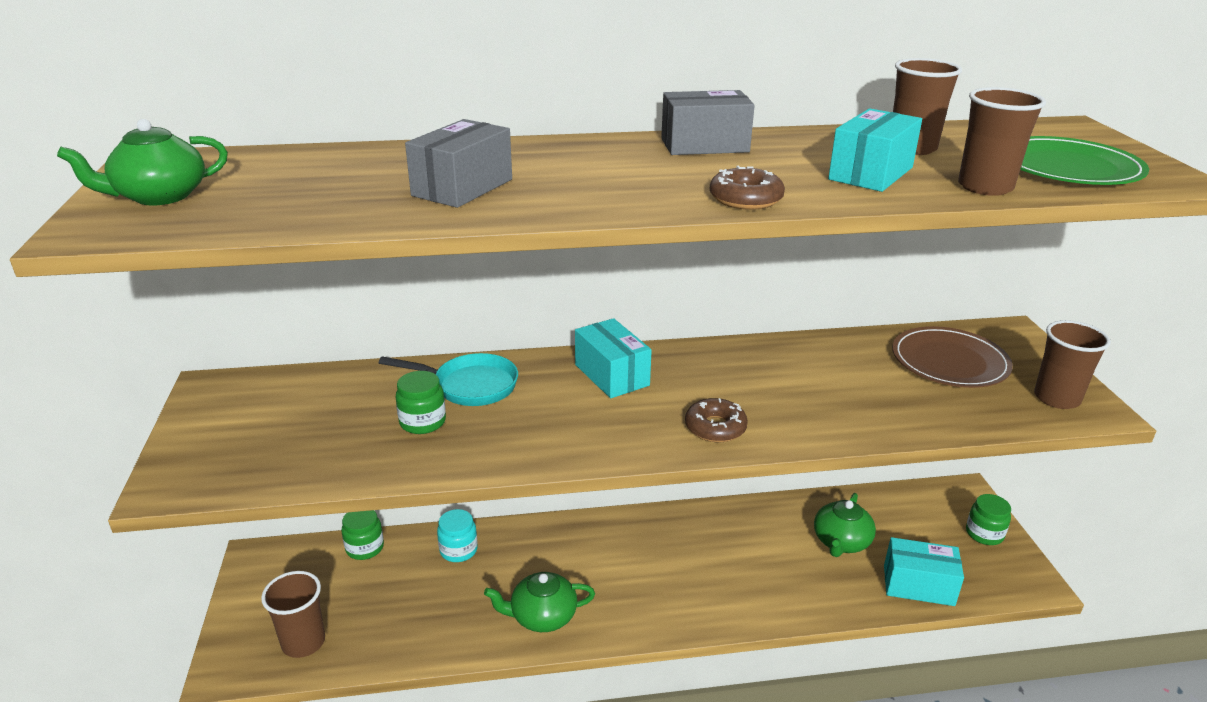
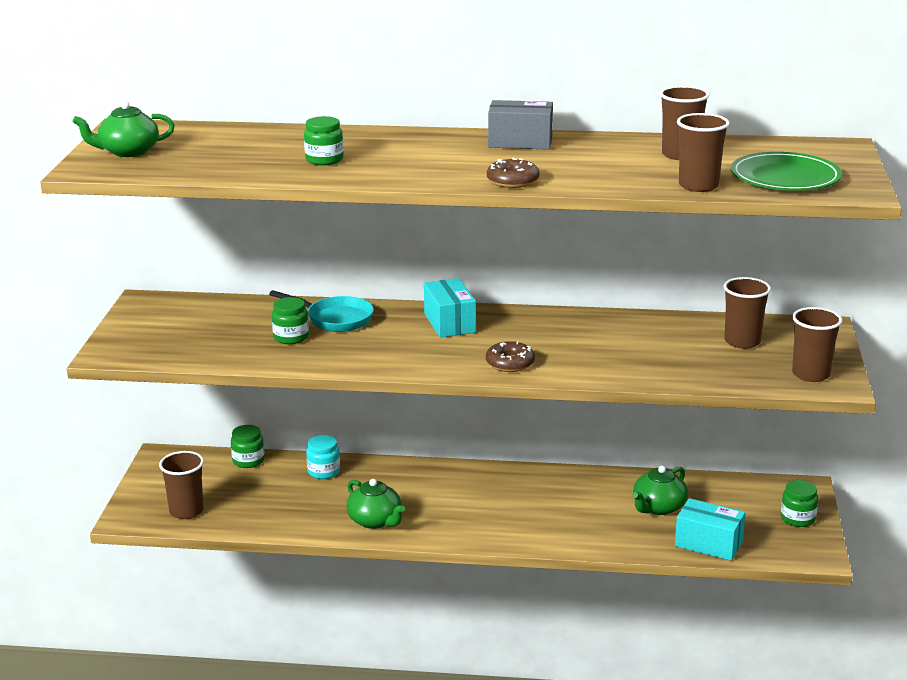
camera: 15 degrees right, 5 degrees down
grey box [405,119,512,208] -> green jar [304,116,343,165]
green teapot [484,572,595,632] -> green teapot turned 135 degrees counterclockwise [346,479,405,529]
turquoise box [828,108,922,192] -> none
brown plate [892,326,1013,388] -> brown cup [723,277,771,349]

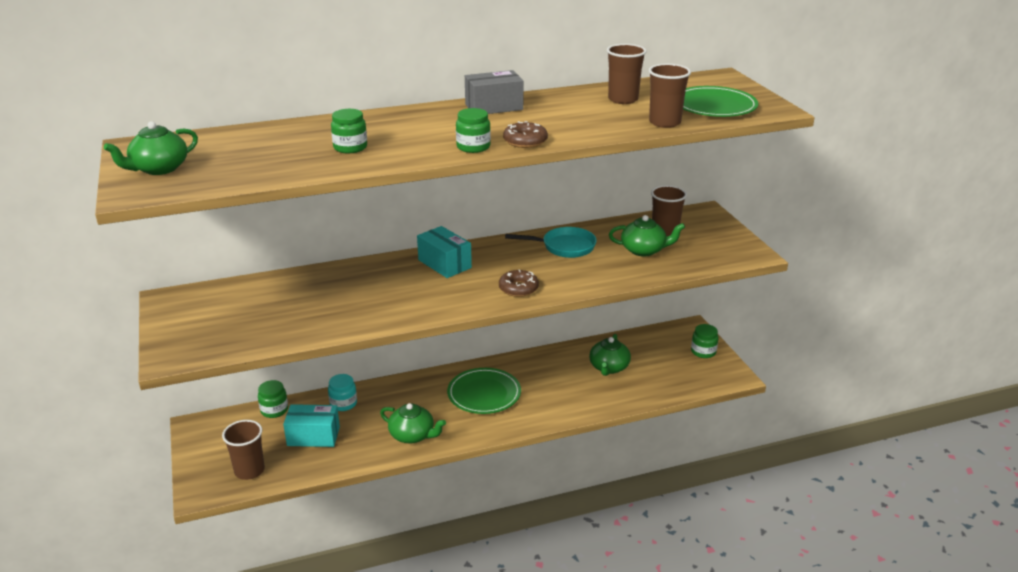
camera: 25 degrees left, 5 degrees up
turquoise pan [269,290,374,332] -> turquoise pan moved to [505,227,597,258]
green jar [272,297,309,344] -> green jar moved to [456,108,491,153]
turquoise box [675,498,745,561] -> turquoise box moved to [283,404,340,447]
brown cup [792,307,842,382] -> none
none -> green plate [447,368,521,414]
none -> green teapot [609,215,685,257]

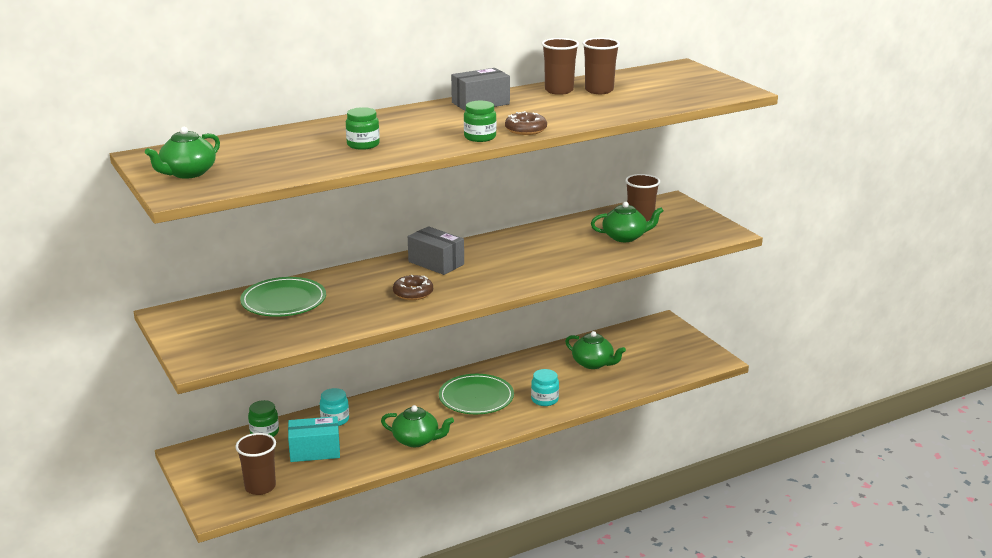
camera: 10 degrees left, 5 degrees down
turquoise box [417,226,472,278] -> grey box [408,226,464,275]
brown donut [499,270,539,297] -> brown donut moved to [393,275,433,300]
turquoise pan [505,227,597,258] -> none
green teapot [589,334,631,376] -> green teapot turned 60 degrees counterclockwise [565,331,626,369]
brown cup [649,64,691,128] -> brown cup moved to [542,38,579,95]
green plate [683,86,758,117] -> green plate moved to [240,277,326,317]
green jar [691,324,718,358] -> none
none -> turquoise jar [531,369,559,406]

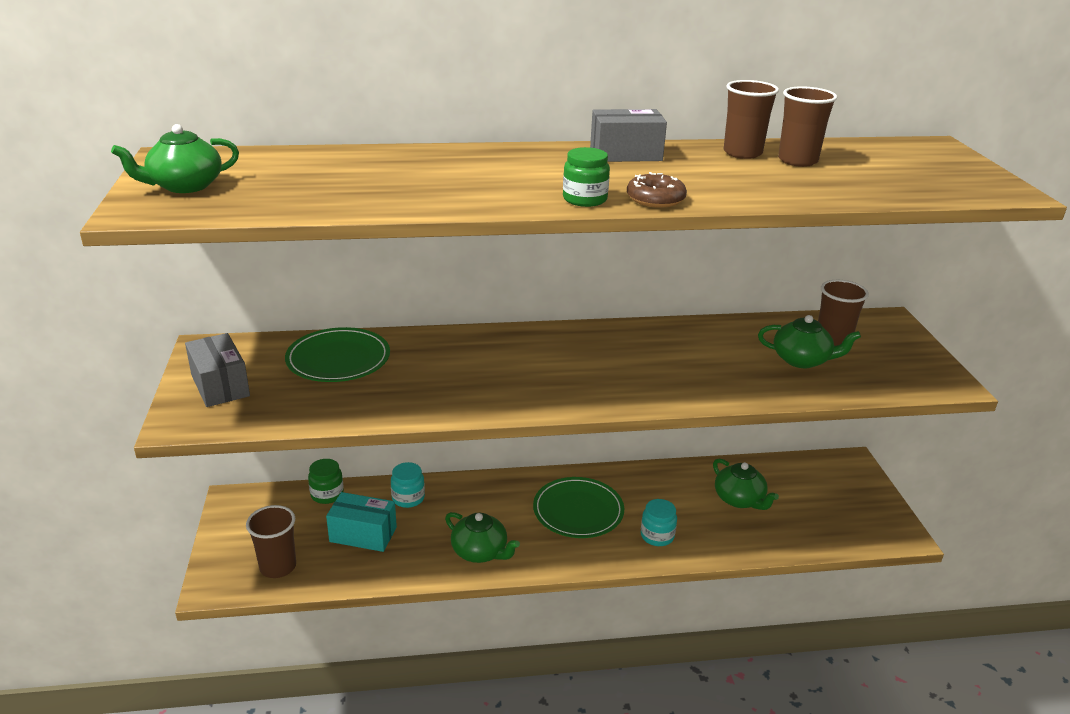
camera: 20 degrees right, 5 degrees up
green jar [346,107,380,150] -> none
brown donut [393,275,433,300] -> none
grey box [408,226,464,275] -> grey box moved to [185,333,250,407]

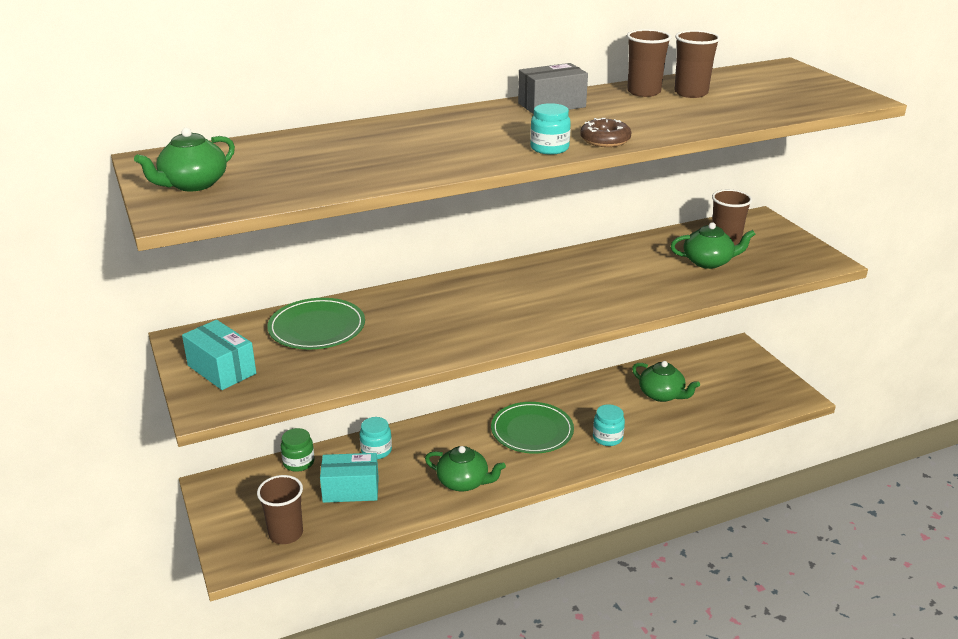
camera: 15 degrees left, 0 degrees up
grey box [185,333,250,407] -> turquoise box [182,320,256,390]
green jar [563,147,610,207] -> turquoise jar [530,103,571,155]

